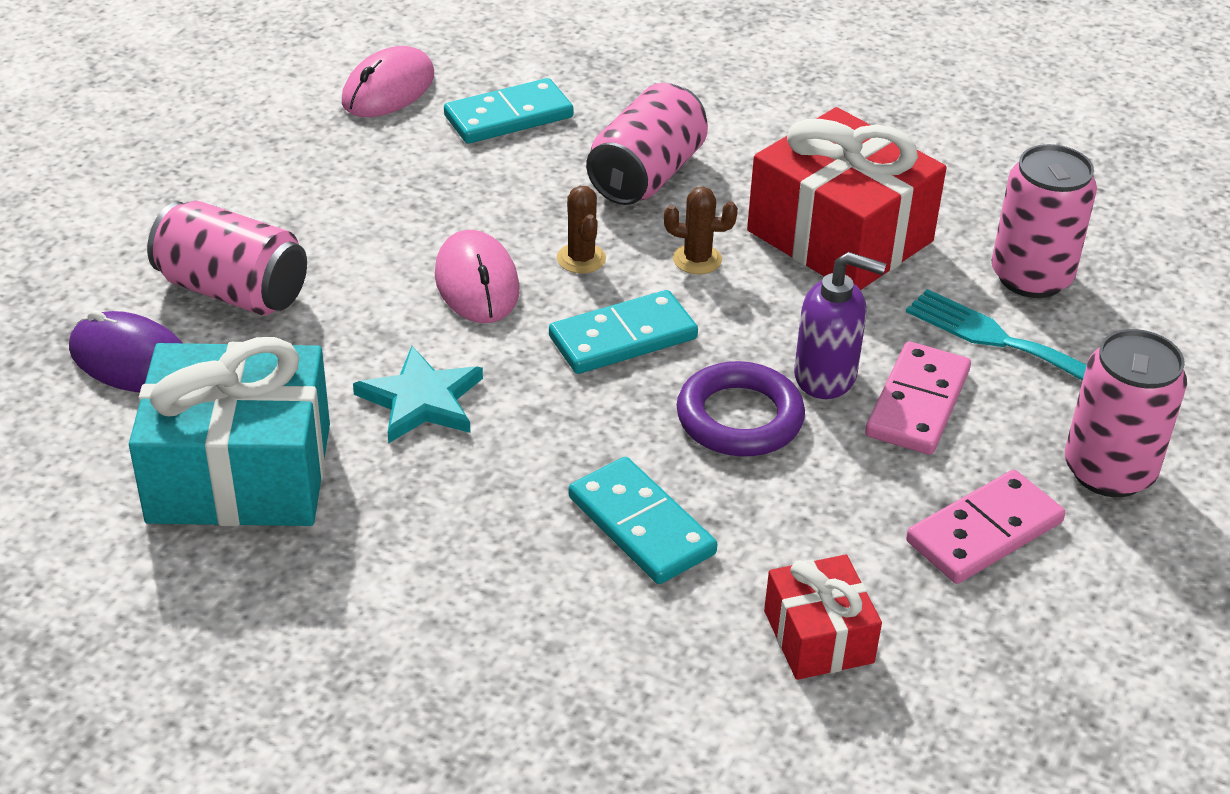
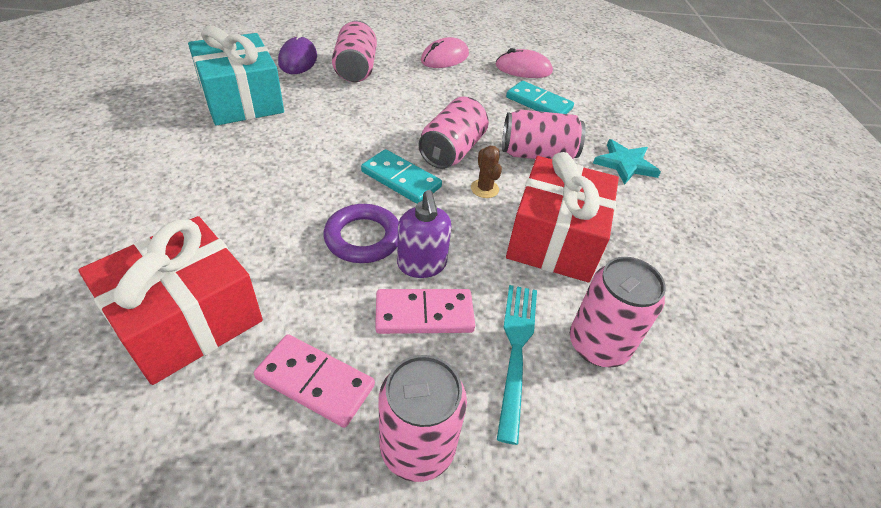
camera: 60 degrees right, 5 degrees up
turquoise star [353,346,483,444] -> turquoise star moved to [593,139,661,185]
pink mouse [435,230,519,323] -> pink mouse moved to [421,37,469,68]
brown cactus [557,186,606,274] -> pink can [418,96,489,169]
turquoise domino [569,457,717,584] -> none
red gift [764,555,882,680] -> red gift [78,216,263,385], size x1.89

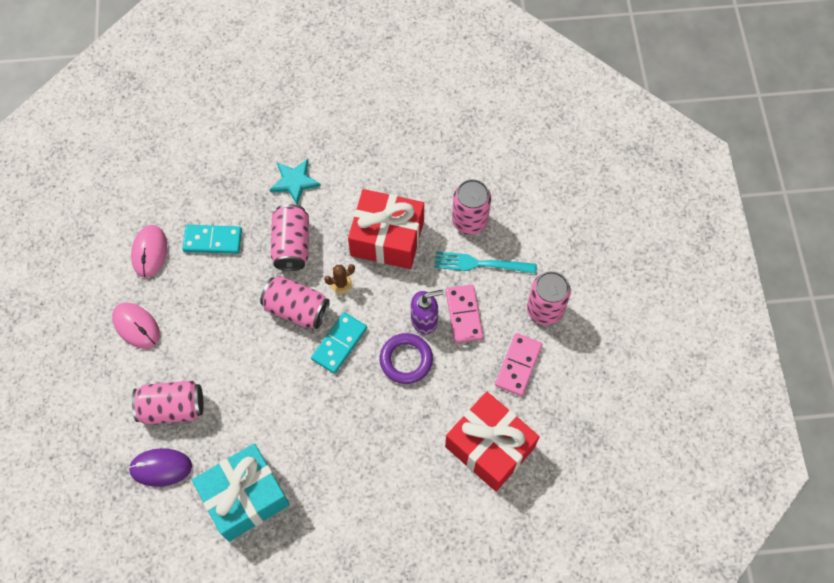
camera: 90 degrees left, 20 degrees up
turquoise domino [506,81,574,114] -> turquoise domino turned 60 degrees clockwise [182,225,242,254]

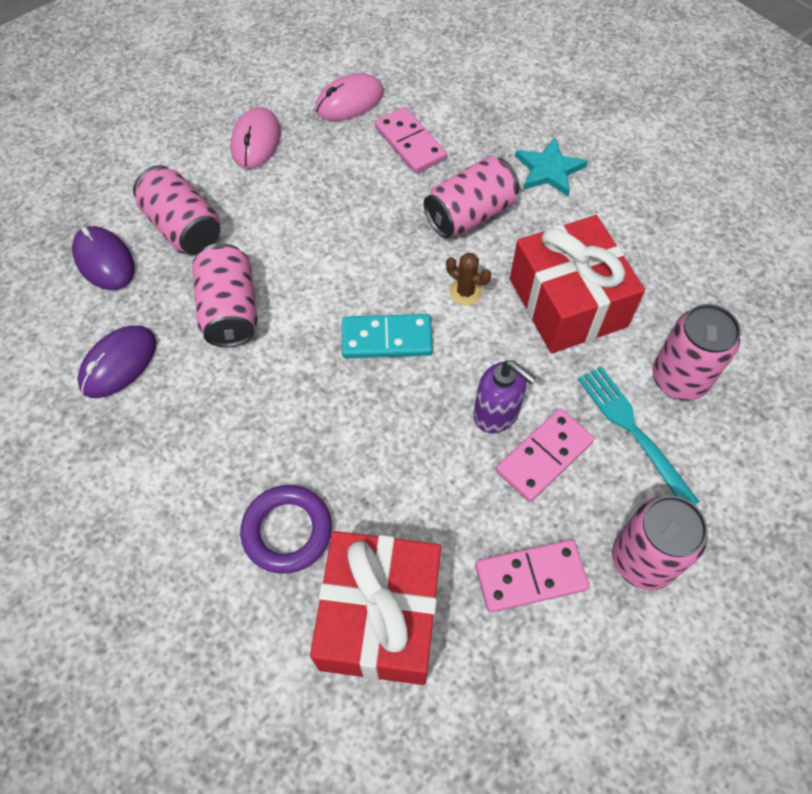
camera: 55 degrees right, 5 degrees down
turquoise domino [182,225,242,254] -> pink domino [375,107,447,173]
turquoise gift [192,443,290,542] -> purple mouse [77,326,157,398]
pink can [260,276,330,329] -> pink can moved to [192,243,258,347]
purple ring [380,333,433,384] -> purple ring moved to [240,485,332,574]

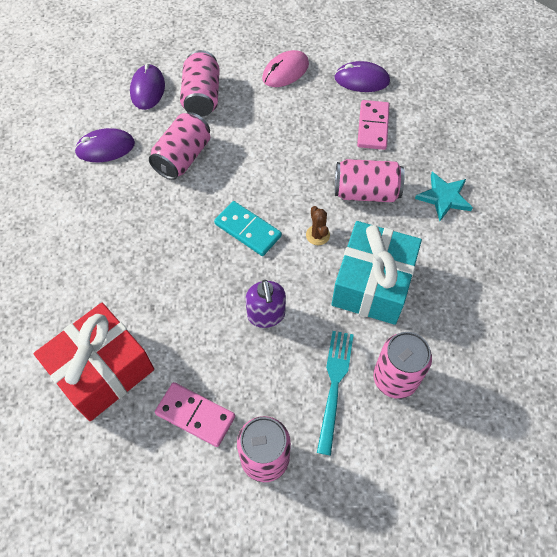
camera: 40 degrees right, 0 degrees up
purple ring [240,485,332,574] -> none
pink mouse [315,73,384,121] -> purple mouse [334,61,390,92]
pink domino [496,408,595,502] -> none
red gift [510,215,645,353] -> turquoise gift [332,221,422,325]

